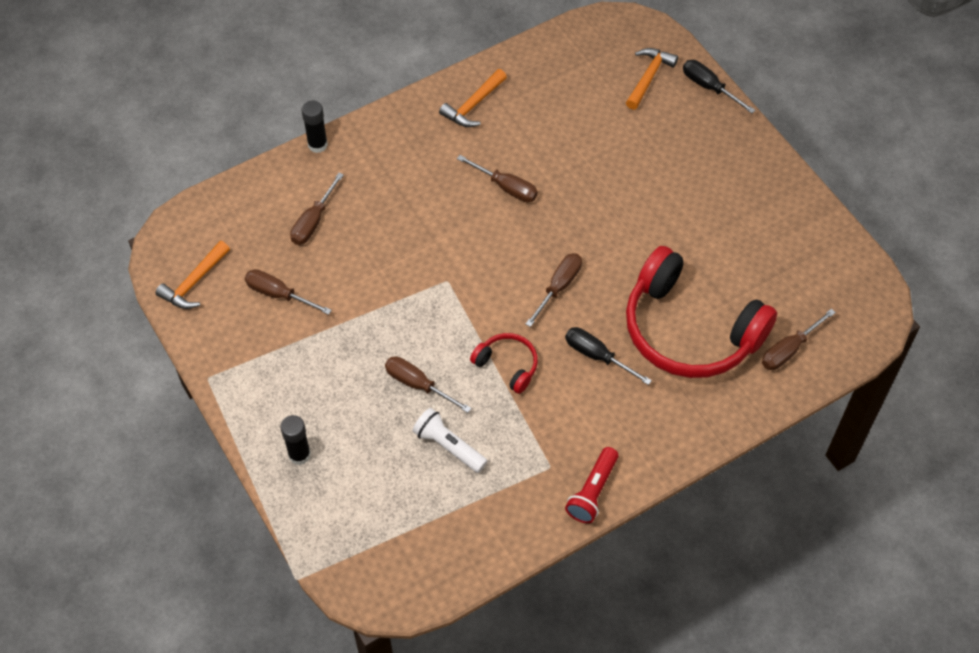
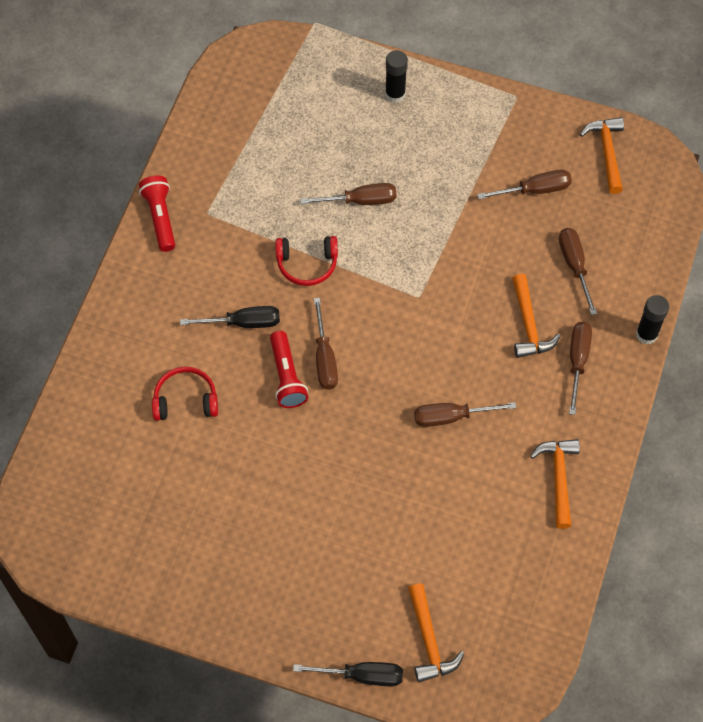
camera: 140 degrees right, 5 degrees up
white flashlight [412,408,488,473] -> none
red headphones [626,246,777,378] -> red headphones [152,367,218,421], size x0.45
brown screwdriver [762,309,836,370] -> brown screwdriver moved to [569,322,592,415]
none -> red flashlight [270,331,308,408]
none -> orange hammer [512,274,561,358]

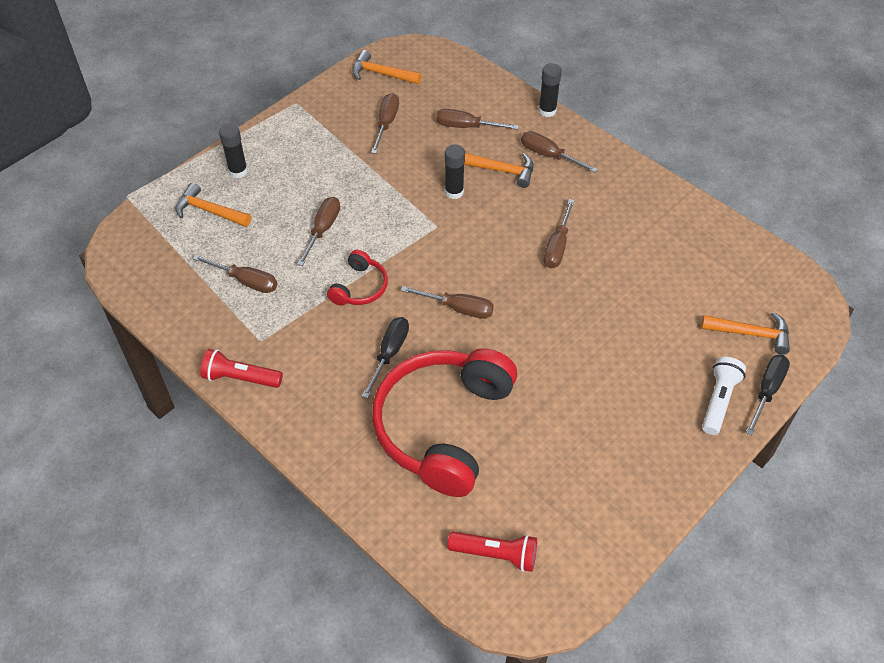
camera: 65 degrees left, 10 degrees down
red headphones [152,367,218,421] -> red headphones [372,348,518,497], size x2.24
red flashlight [270,331,308,408] -> red flashlight moved to [447,532,537,572]
orange hammer [530,439,580,529] -> orange hammer moved to [175,183,251,227]
none -> brown screwdriver [193,255,277,293]
none -> black glue stick [444,144,465,199]
none -> white flashlight [702,357,746,435]

